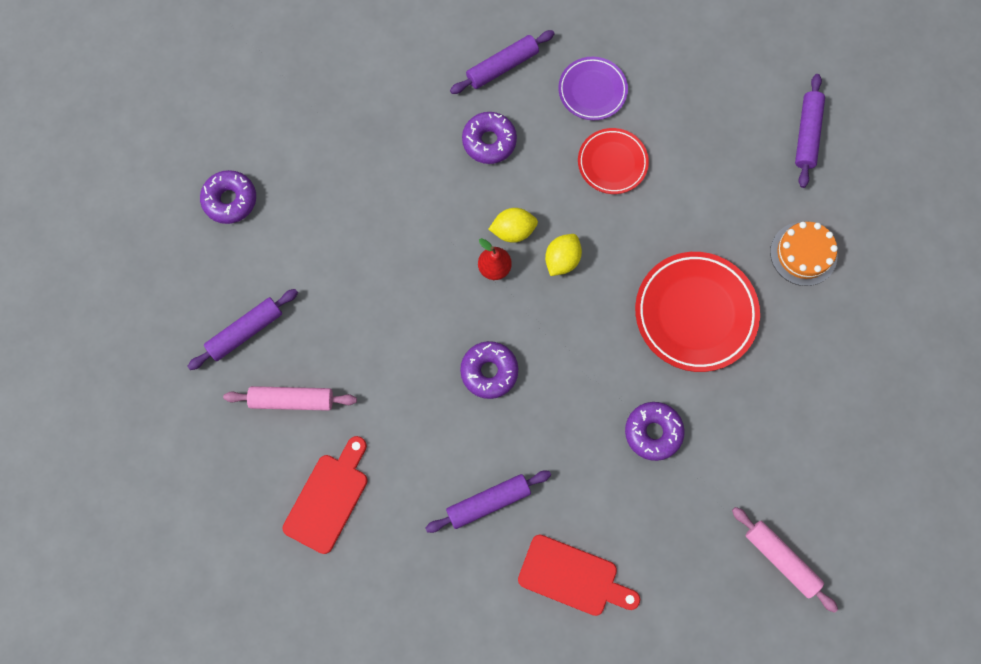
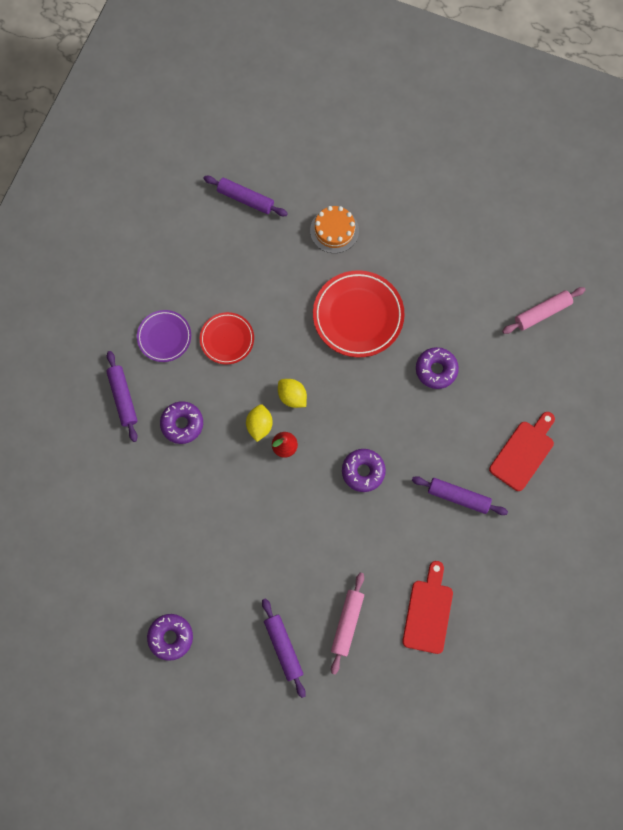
camera: 75 degrees left, 0 degrees up
red cutting board [282,436,368,554] -> red cutting board turned 60 degrees clockwise [402,561,453,654]
purple rolling pin [426,471,551,533] -> purple rolling pin turned 60 degrees counterclockwise [412,476,508,515]

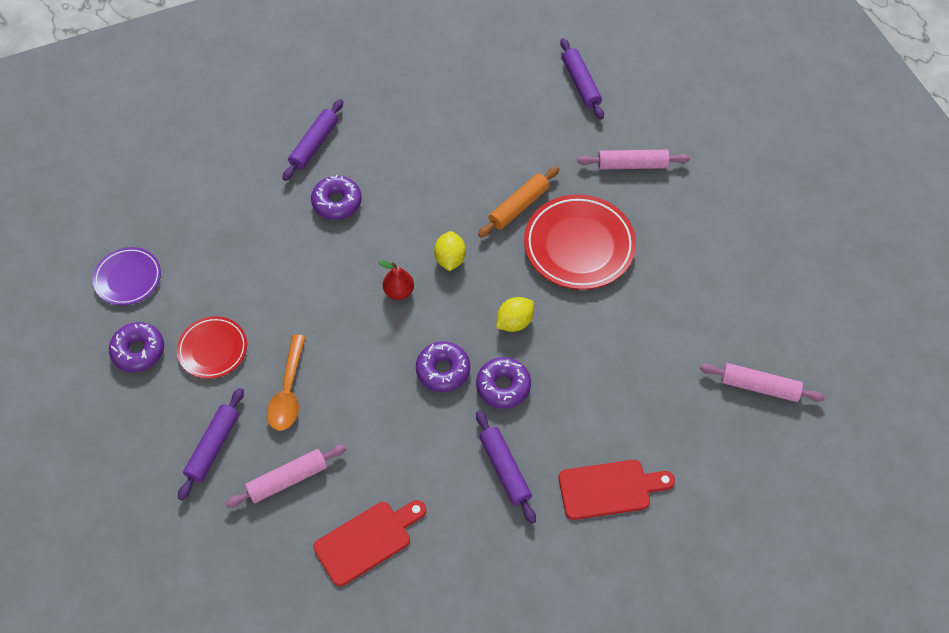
camera: 45 degrees right, 15 degrees down
purple plate [137,310,191,362] -> purple plate moved to [93,247,161,305]
red plate [200,312,254,365] -> red plate moved to [177,316,247,379]
yellow lemon [246,404,273,442] -> yellow lemon moved to [496,297,534,332]
orange cake [310,206,359,253] -> pink rolling pin [577,150,690,169]
purple donut [416,347,459,389] -> purple donut moved to [476,357,531,409]
none -> orange spoon [267,334,306,431]
none -> orange rolling pin [478,166,559,238]

